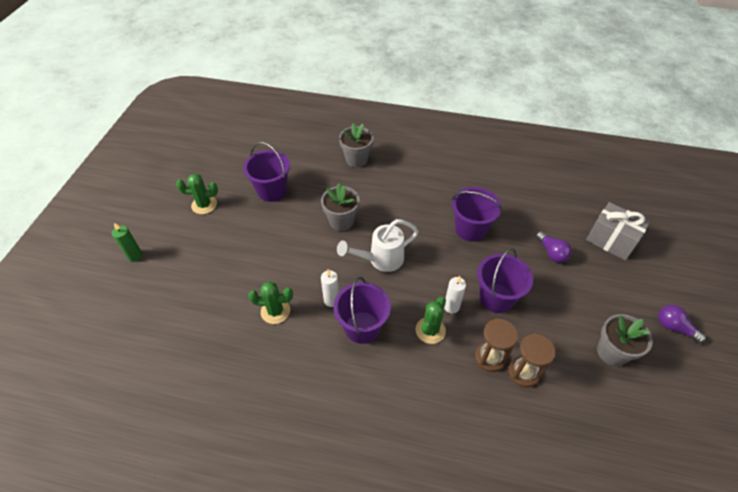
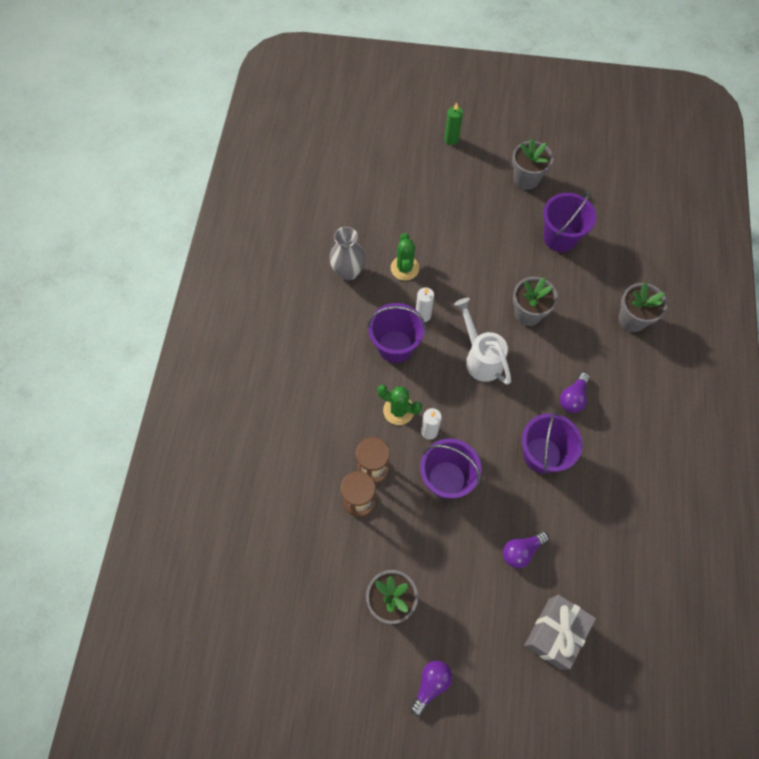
camera: 85 degrees right, 15 degrees up
green cactus [176,174,218,214] -> grey flower pot [512,138,553,190]
none -> grey vase [329,227,366,280]
none -> purple light bulb [560,372,590,413]

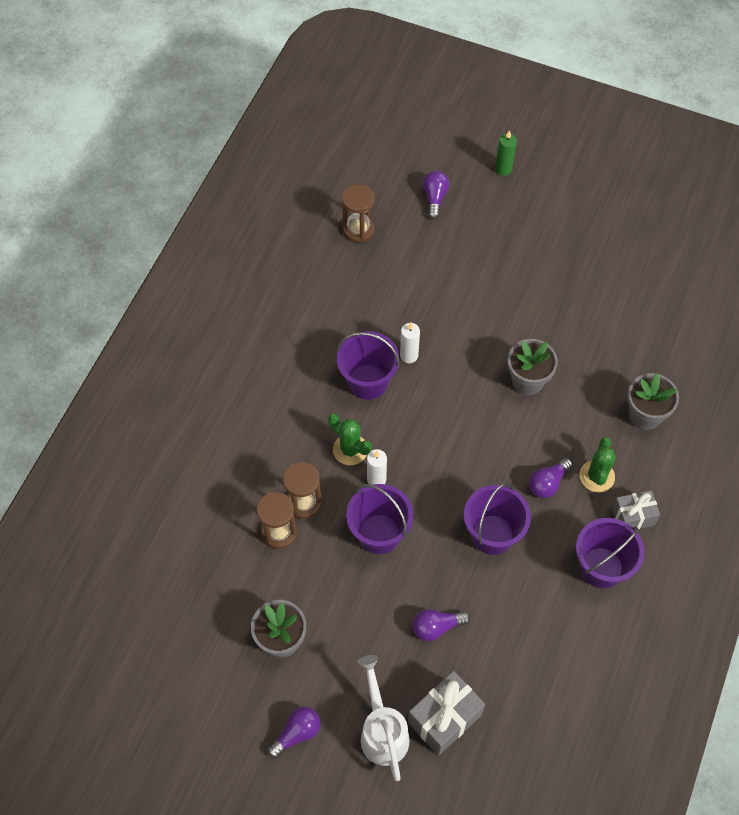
camera: 15 degrees right, 5 degrees down
grey vase [329,227,366,280] -> none
green cactus [391,233,419,281] -> green cactus moved to [580,437,616,492]
white watering can [454,298,511,385] -> white watering can moved to [358,655,410,781]
grey flower pot [512,138,553,190] -> none
purple bucket [543,192,596,252] -> purple bucket moved to [576,518,644,588]
none -> brown hourglass [342,184,374,243]
none -> purple light bulb [423,171,449,219]
none -> grey gift [612,490,660,529]

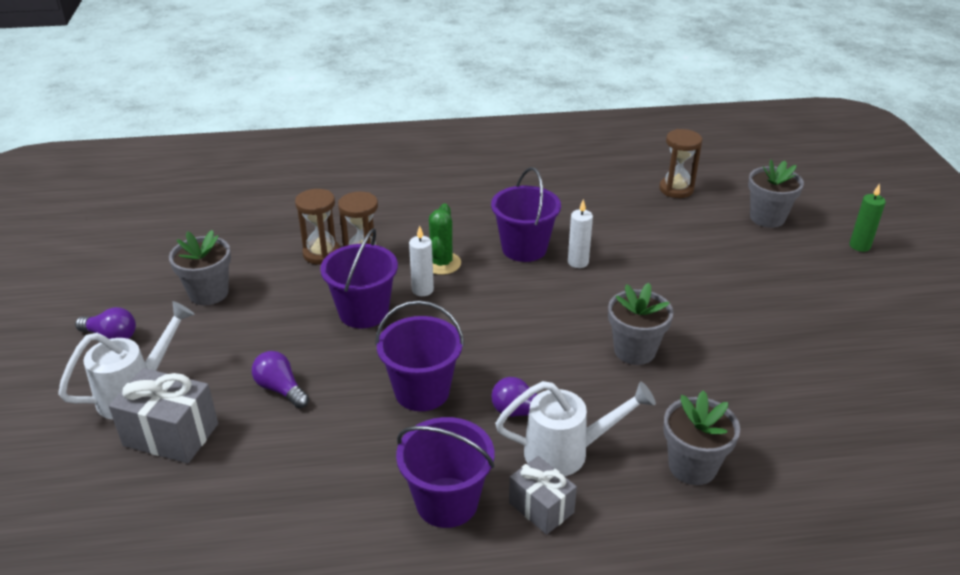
camera: 60 degrees right, 25 degrees down
purple light bulb [423,171,449,219] -> grey flower pot [748,159,804,228]
green cactus [580,437,616,492] -> white watering can [495,381,656,476]

